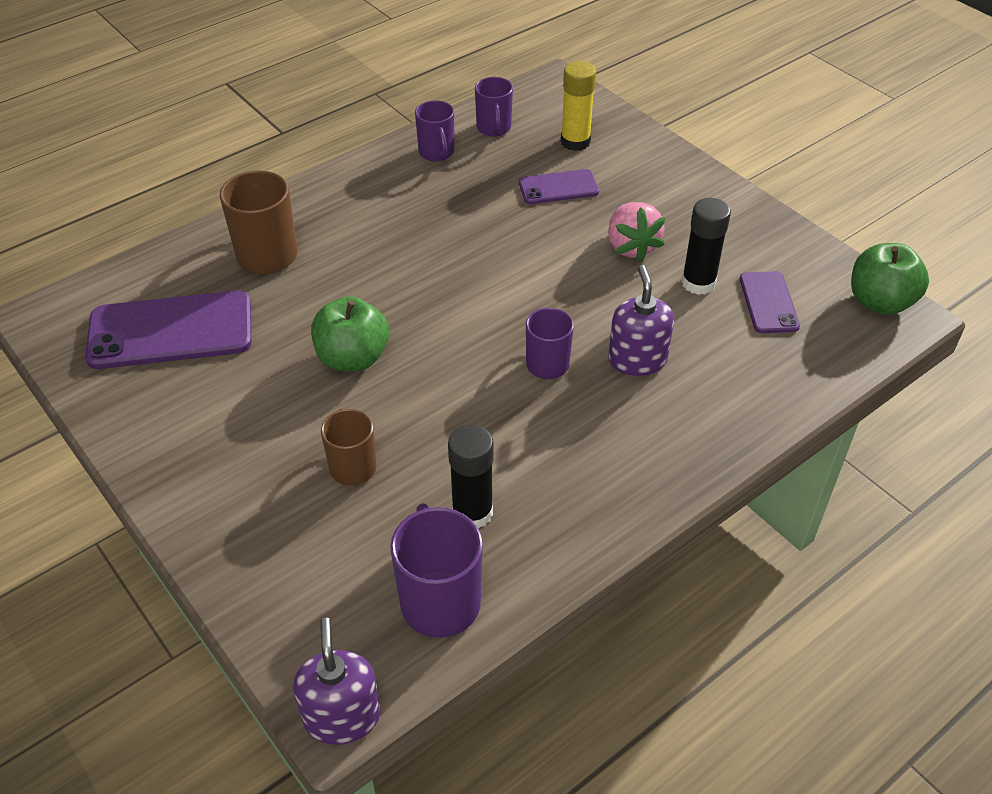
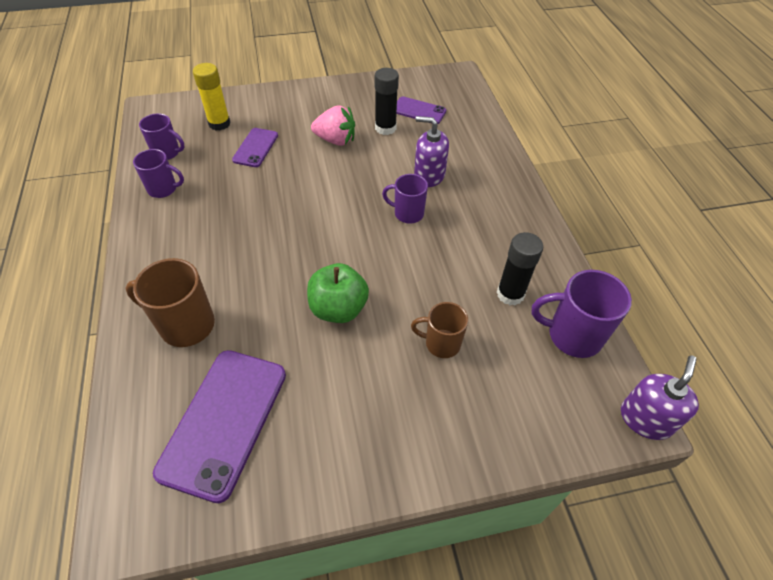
camera: 65 degrees left, 5 degrees up
purple soap dispenser [293,618,381,745] -> purple soap dispenser turned 105 degrees clockwise [621,355,699,440]
green apple [851,243,929,315] -> none

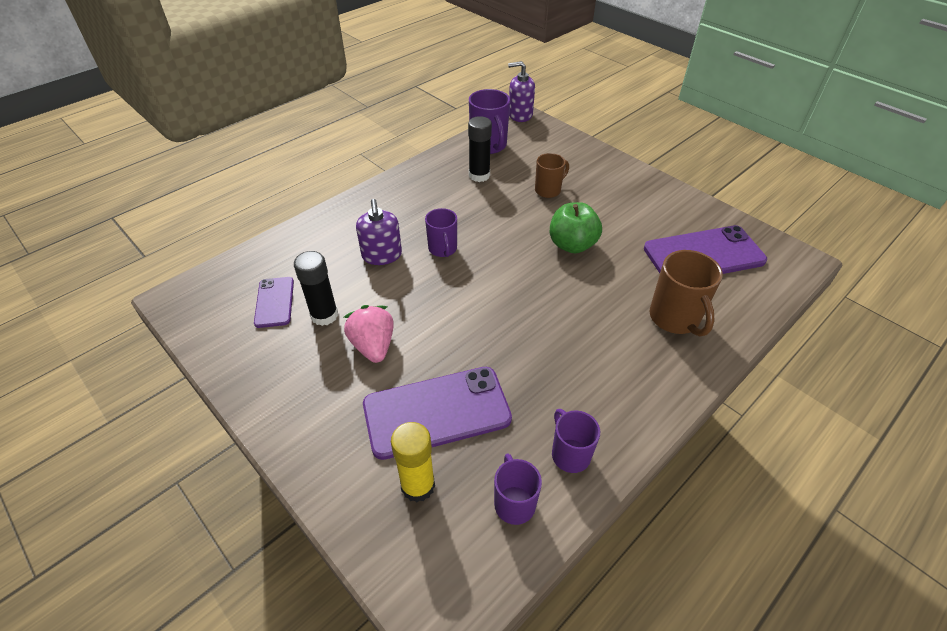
camera: 120 degrees left, 5 degrees down
purple phone [232,128,278,167] -> purple phone [363,367,512,460], size x1.84
brown mug [411,302,468,358] -> brown mug turned 105 degrees counterclockwise [535,153,569,198]

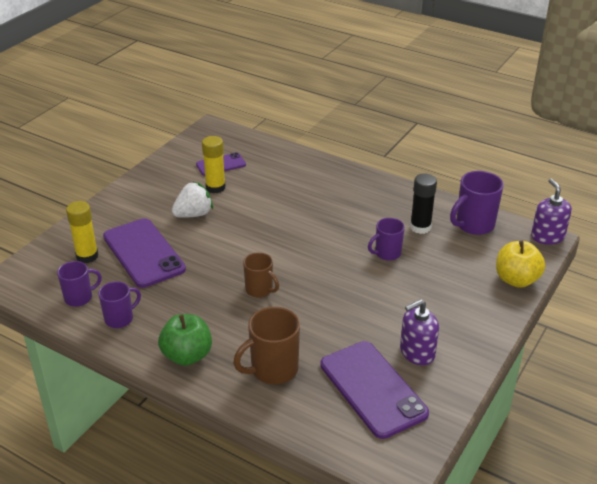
camera: 75 degrees right, 10 degrees down
black glue stick [294,251,338,326] -> yellow glue stick [202,136,226,193]
pink strawberry [344,305,394,363] -> white strawberry [172,181,213,218]
purple soap dispenser [356,199,402,265] -> purple soap dispenser moved to [400,299,439,365]
purple mug [425,208,457,257] -> purple mug moved to [368,218,405,261]
brown mug [535,153,569,198] -> brown mug moved to [243,252,279,298]
green apple [550,202,602,253] -> green apple moved to [158,314,212,366]
none -> yellow apple [496,241,545,288]

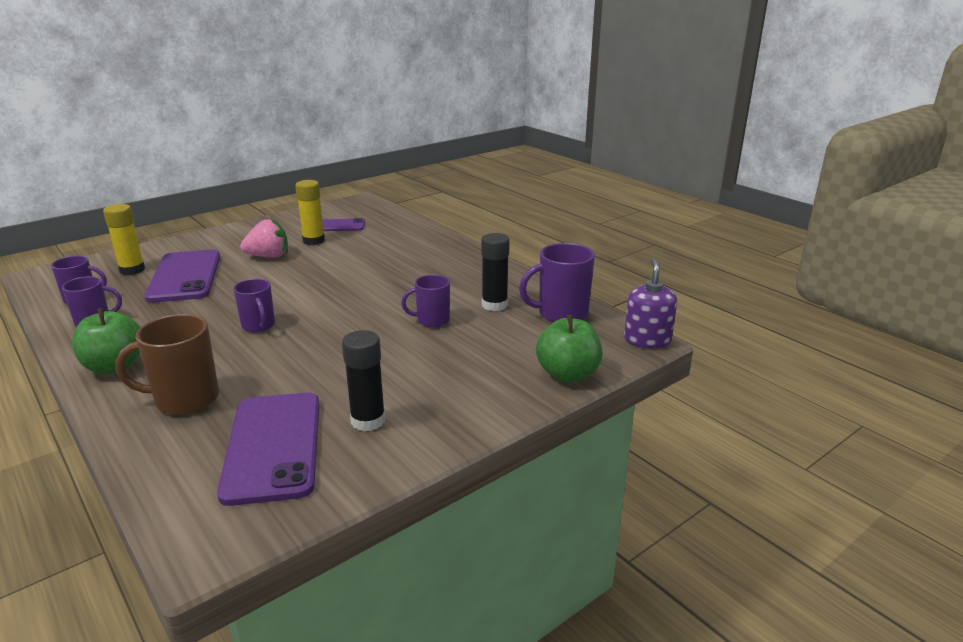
camera: 20 degrees right, 10 degrees down
white strawberry [172,181,213,218] -> pink strawberry [240,218,288,258]
brown mug [243,252,279,298] -> purple mug [233,279,275,332]
purple soap dispenser [400,299,439,365] -> black glue stick [342,330,385,431]
yellow apple [496,241,545,288] -> green apple [536,315,602,382]

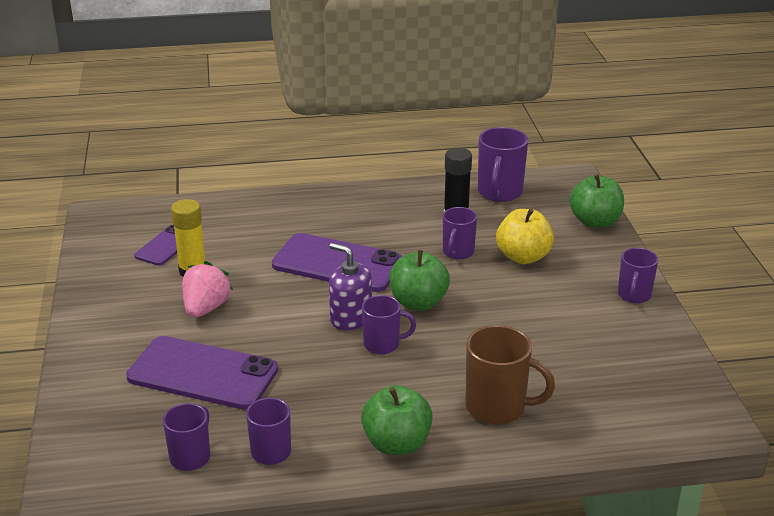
camera: 60 degrees left, 5 degrees up
yellow glue stick [103,204,145,275] -> none
brown mug [115,314,219,415] -> brown mug turned 90 degrees counterclockwise [466,325,555,424]
purple phone [217,392,320,506] -> purple phone moved to [272,233,402,292]
black glue stick [342,330,385,431] -> none
purple soap dispenser [624,258,677,348] -> purple soap dispenser moved to [329,243,372,330]
none -> green apple [390,250,450,310]
none -> yellow apple [496,209,554,264]
none -> purple mug [618,248,658,303]

